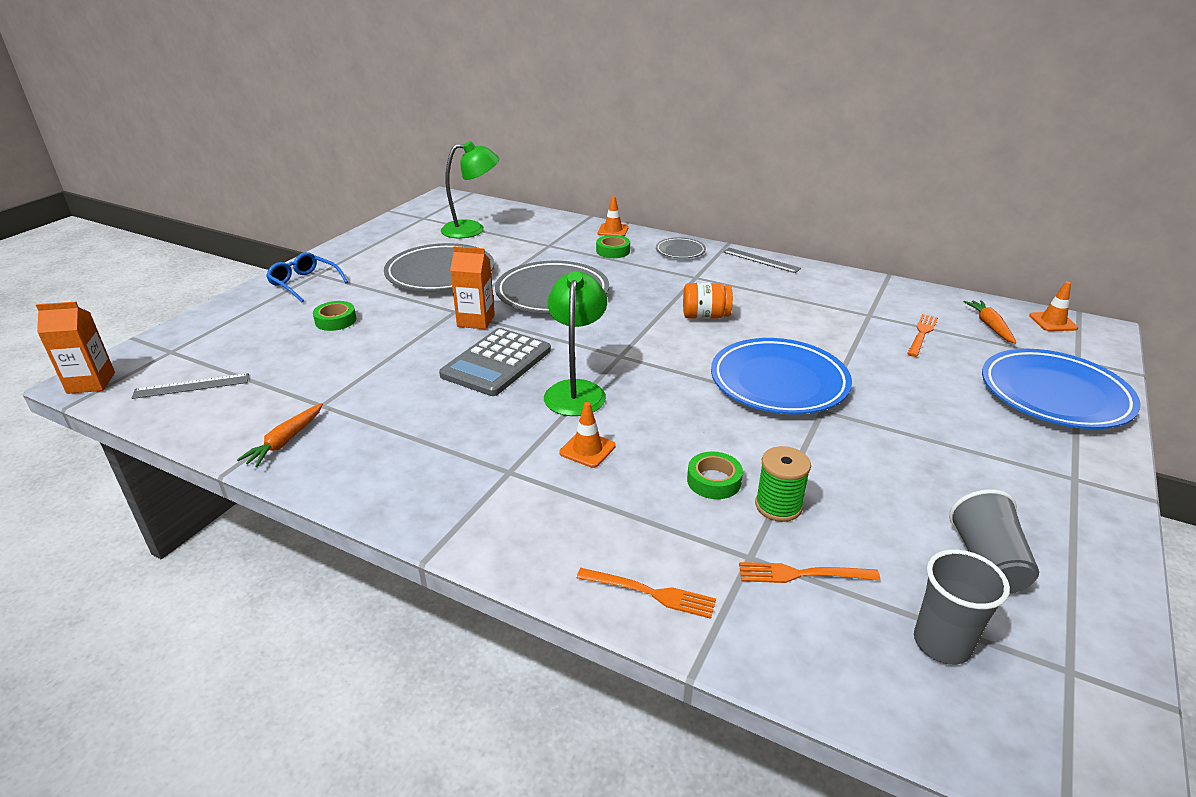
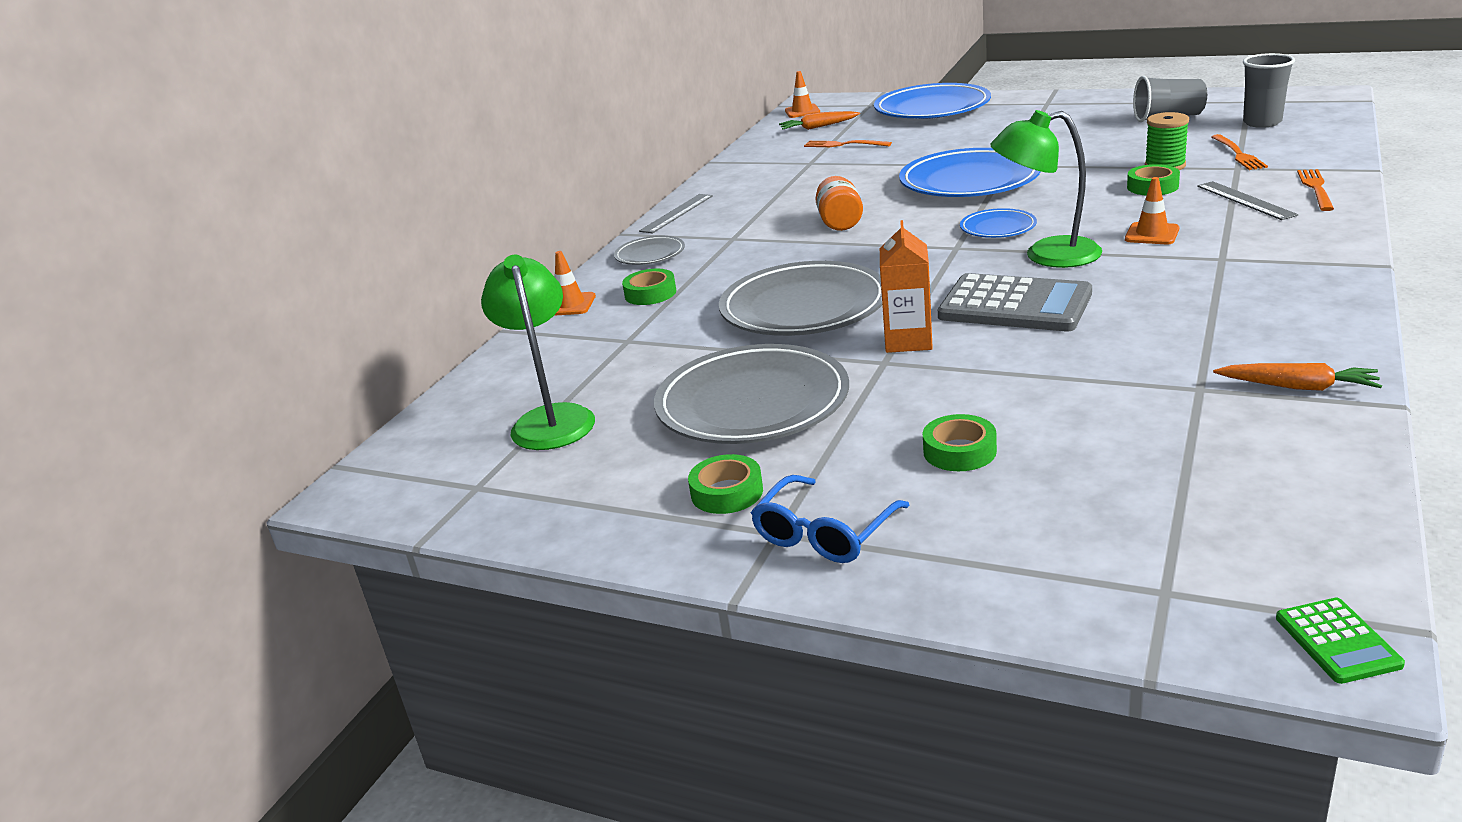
camera: 90 degrees left, 5 degrees down
orange carton [36,302,115,394] -> green calculator [1276,598,1405,684]
grey ruler [132,373,249,399] -> grey ruler moved to [1197,181,1298,220]
none -> green tape [688,454,763,514]
none -> blue plate [960,208,1037,238]

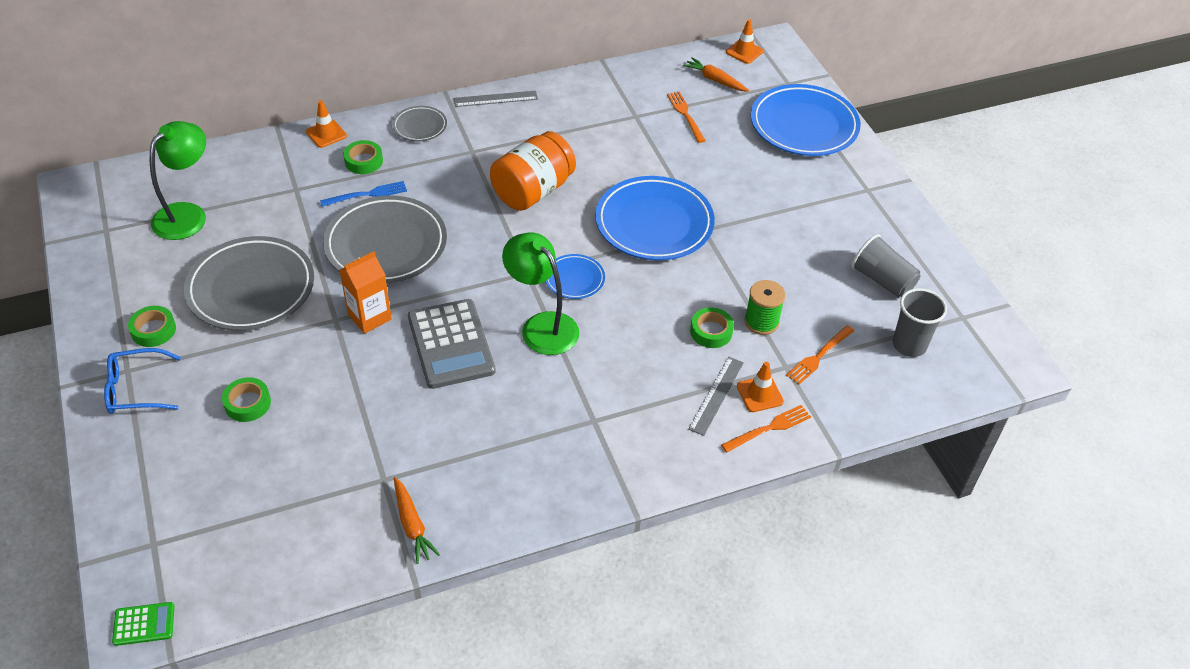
camera: 40 degrees right, 20 degrees up
orange jar [815,176,863,231] -> orange jar [490,131,576,211], size x1.65
orange traffic cone [1125,177,1179,244] -> orange traffic cone moved to [737,362,784,412]
green calculator [1276,598,1405,684] -> green calculator turned 135 degrees counterclockwise [112,602,175,646]
none -> blue fork [320,181,407,207]

